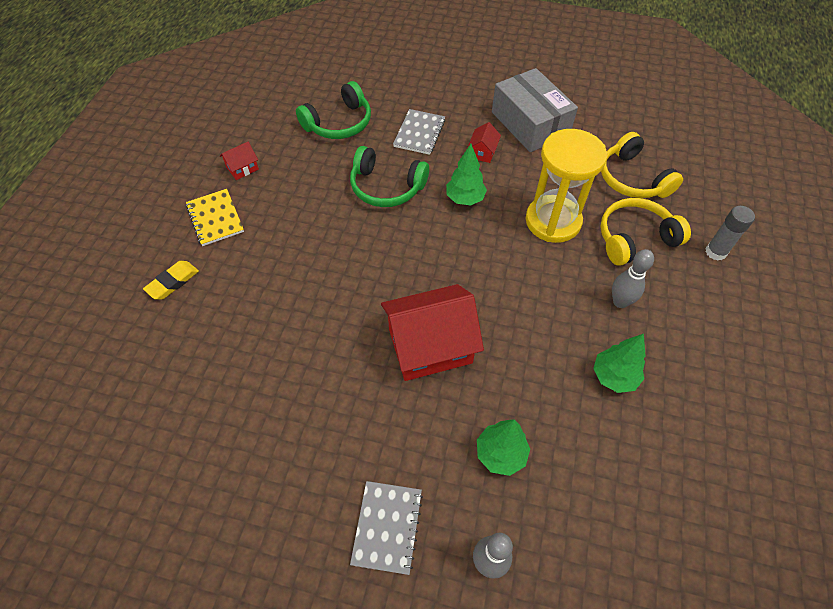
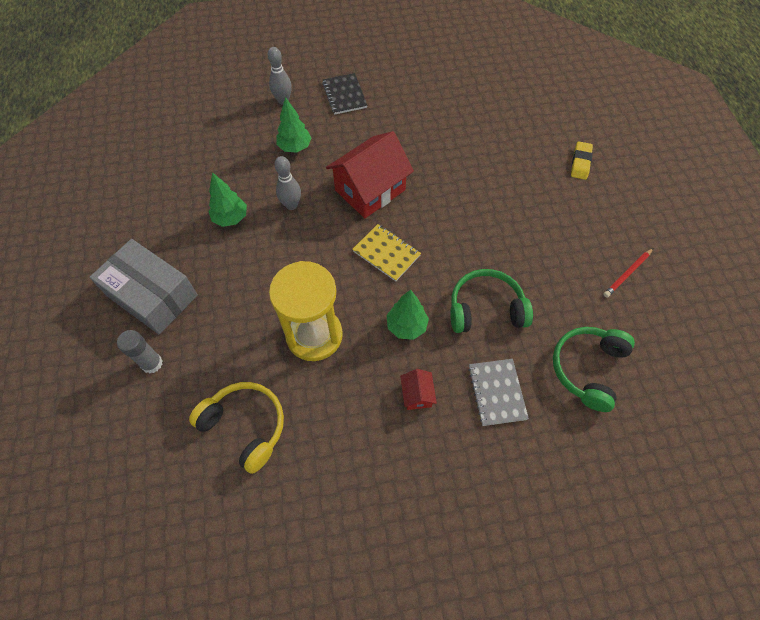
camera: 155 degrees right, 5 degrees up
yellow notebook [186,189,244,246] -> yellow notebook moved to [352,224,421,281]
red house [220,142,259,180] -> red pencil [603,248,653,298]
grey notebook [350,481,423,575] -> black notebook [322,73,367,115]
grey box [492,68,578,152] -> grey box moved to [90,239,198,335]
yellow headphones [600,198,691,266] -> none
grey bowling pin [612,249,654,308] -> grey bowling pin moved to [275,156,301,210]

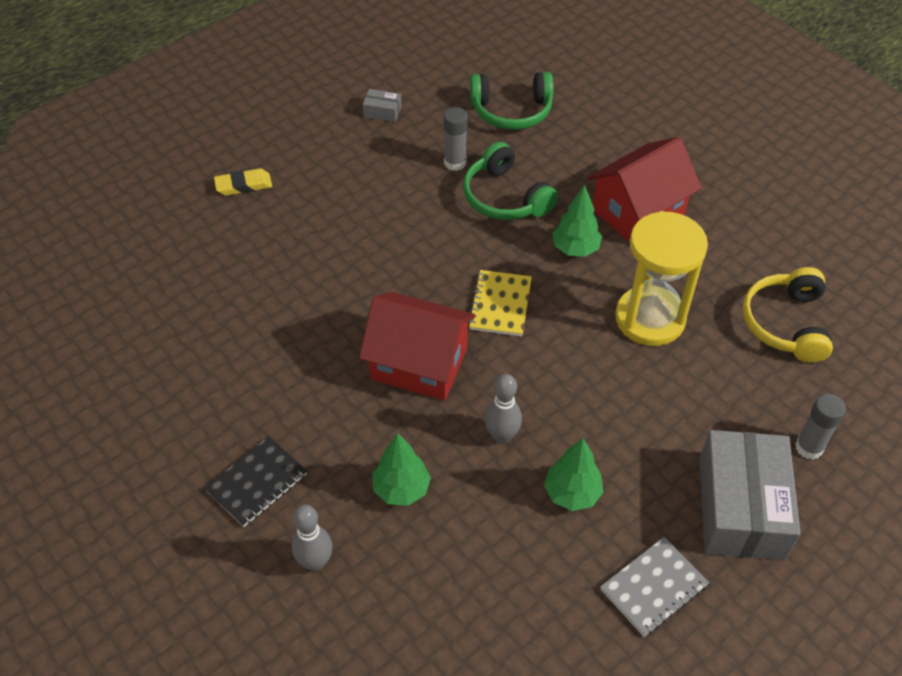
camera: 120 degrees left, 10 degrees down
red house [400,369,437,410] -> red house [587,137,702,243], size x2.28
grey notebook [468,359,529,426] -> grey notebook moved to [600,537,709,637]
red pencil [603,248,653,298] -> grey box [363,89,402,122]
none -> grey glue stick [443,107,468,171]

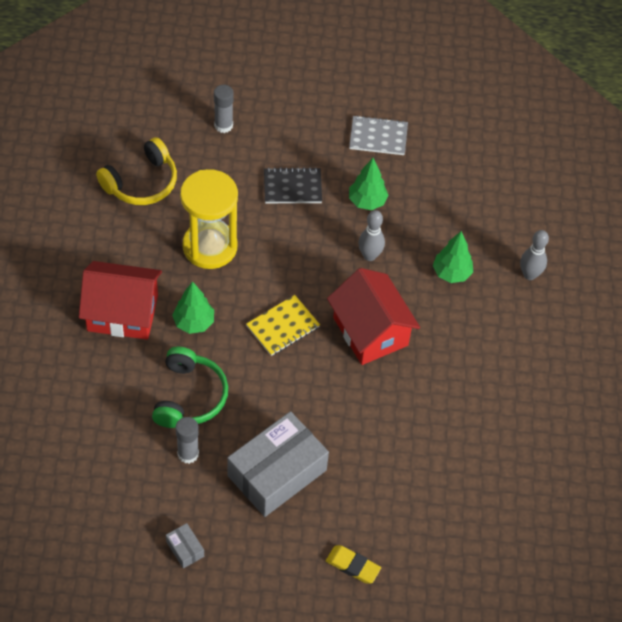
camera: 140 degrees left, 5 degrees up
black notebook [204,436,307,527] -> black notebook moved to [264,167,322,203]
green headphones [470,72,554,130] -> none
grey box [699,430,801,560] -> grey box moved to [227,411,329,517]

